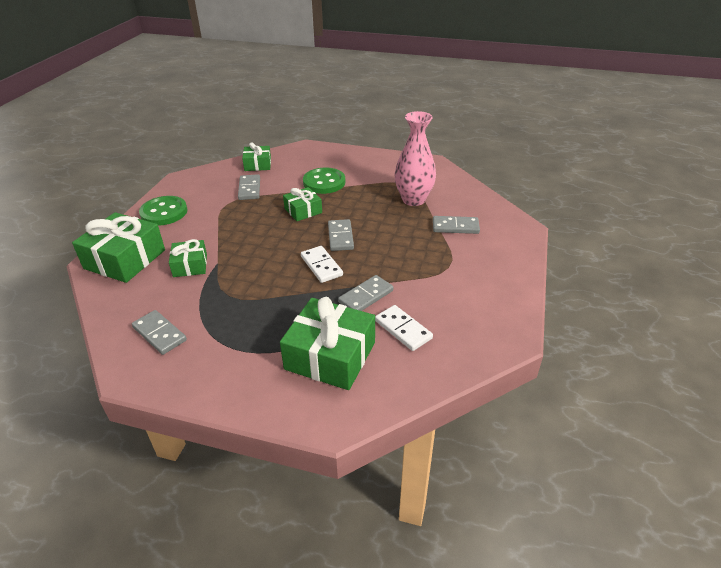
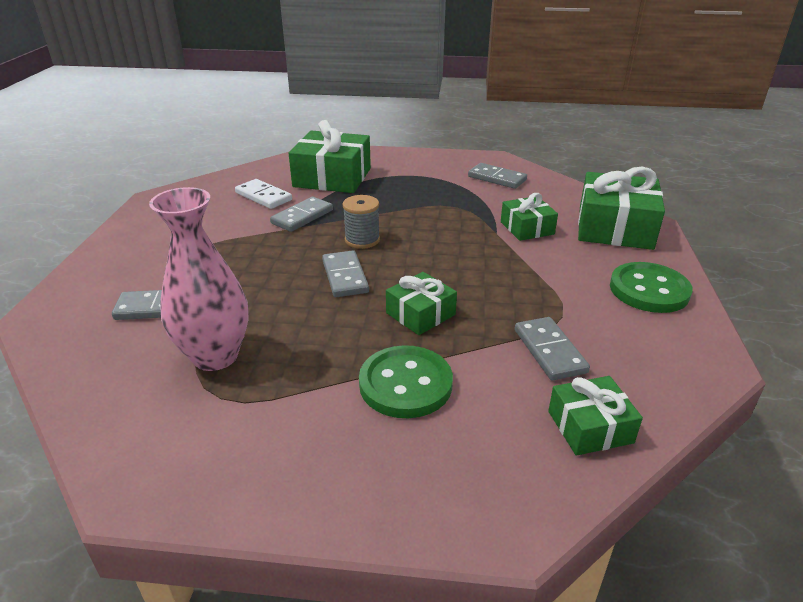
camera: 170 degrees right, 5 degrees down
white domino [301,246,343,283] -> grey spool [343,195,380,249]

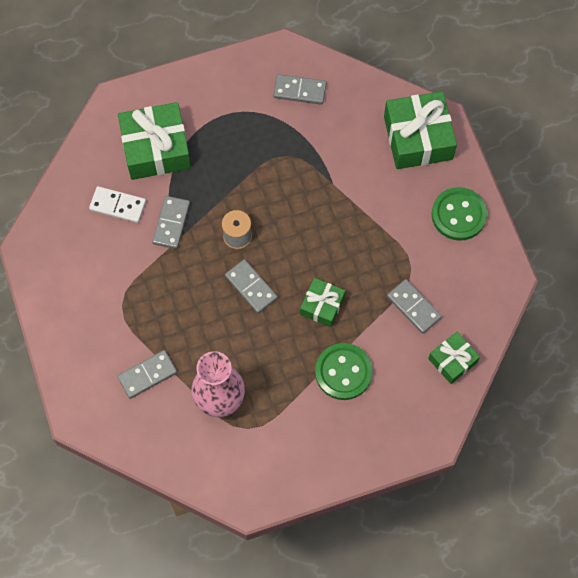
camera: 25 degrees left, 35 degrees up
green gift [501,193,558,241] -> none

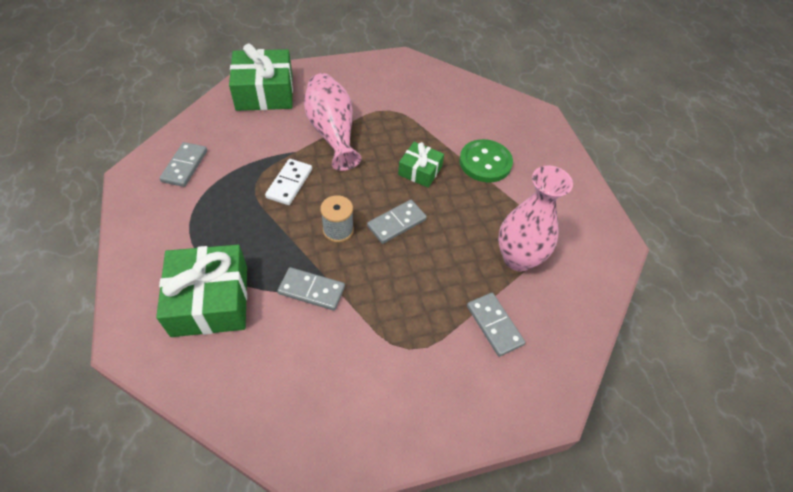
camera: 90 degrees left, 15 degrees down
white domino [89,186,146,223] -> white domino moved to [265,159,312,205]
grey domino [387,279,442,334] -> none
green gift [428,332,480,384] -> none
green button [431,187,487,241] -> none
none -> pink vase [304,73,362,171]

